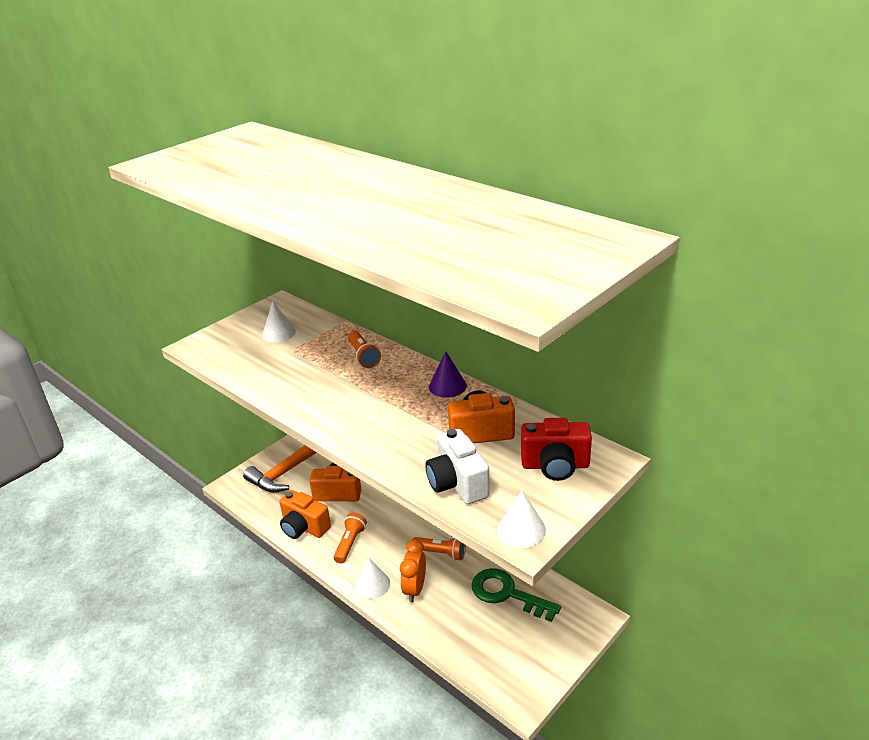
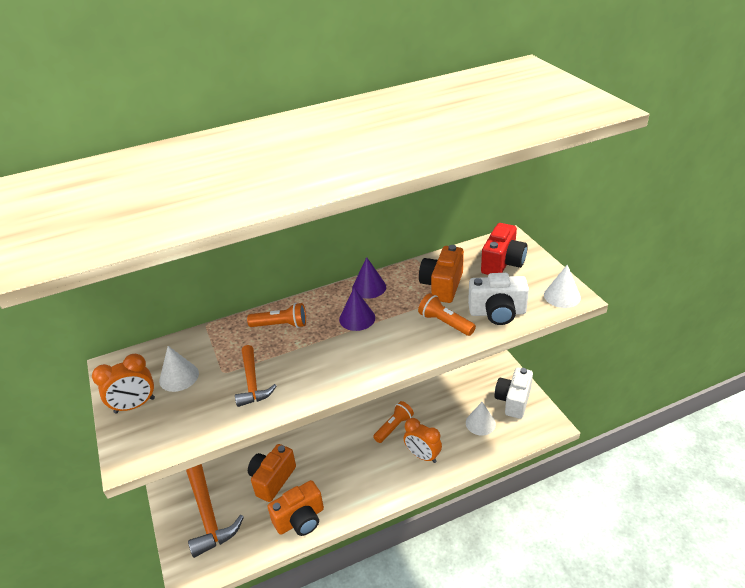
camera: 65 degrees left, 5 degrees up
orange flashlight [333,513,367,564] -> orange flashlight moved to [418,293,476,336]
white cone [355,558,390,599] -> white cone moved to [466,402,496,435]
green key [472,568,561,622] -> none
none -> orange clock [92,354,155,414]
none -> orange hammer [235,345,276,407]
none -> purple cone [339,288,375,331]
none -> white camera [495,368,533,419]

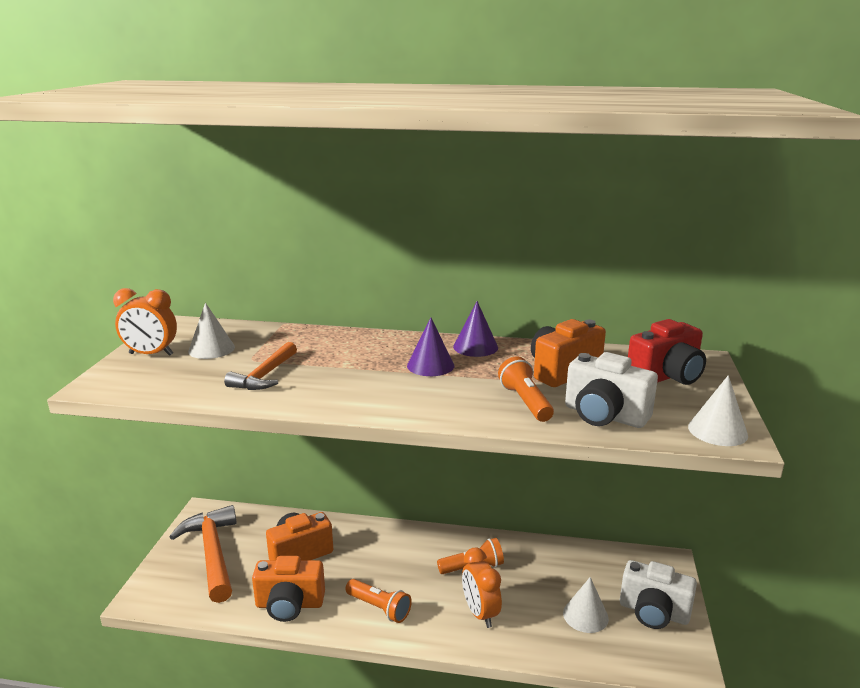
camera: 30 degrees right, 15 degrees down
orange hammer [186,464,244,558] -> orange hammer turned 150 degrees clockwise [169,505,237,603]
orange flashlight [247,303,306,328] -> orange flashlight moved to [345,579,412,623]
white camera [495,368,533,419] -> white camera turned 120 degrees counterclockwise [620,560,697,629]

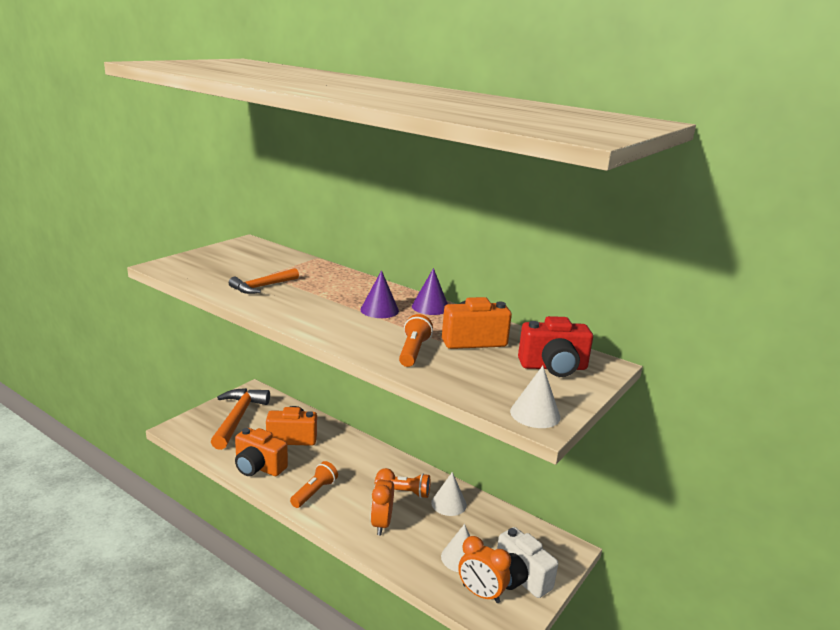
camera: 25 degrees right, 0 degrees up
orange clock [113,288,177,356] -> orange clock moved to [458,536,511,603]
white cone [188,303,235,359] -> white cone moved to [431,472,467,516]
orange flashlight [345,579,412,623] -> orange flashlight turned 120 degrees counterclockwise [290,461,338,508]
white camera [565,352,658,428] -> none

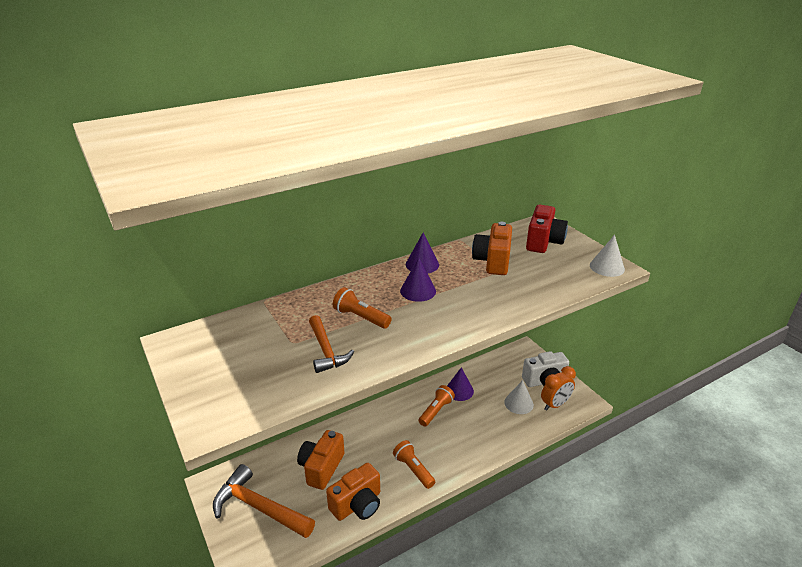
camera: 65 degrees left, 10 degrees up
orange clock [371,468,395,535] -> none
orange flashlight [399,314,433,367] -> orange flashlight moved to [333,287,391,329]
white cone [431,472,467,516] -> purple cone [447,367,474,401]

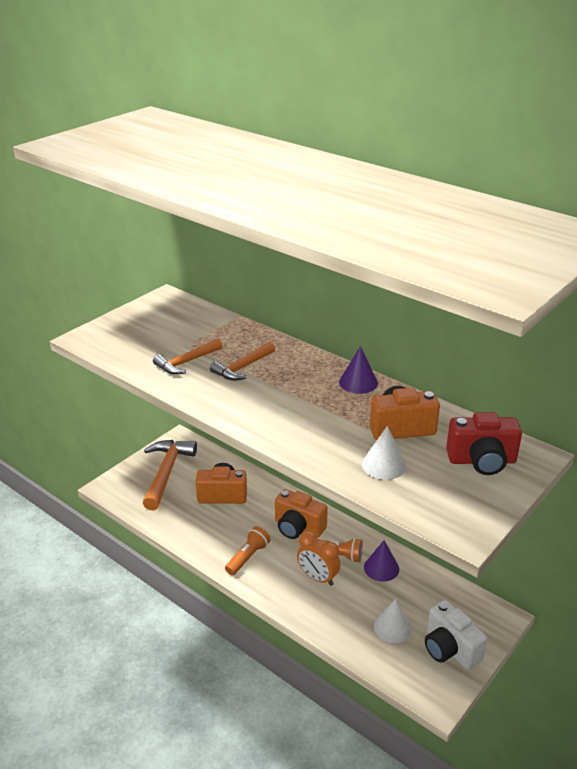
camera: 70 degrees right, 0 degrees up
orange camera [326,463,380,521] -> orange camera moved to [275,489,328,539]
orange flashlight [333,287,391,329] -> orange hammer [210,342,275,381]
purple cone [400,258,436,302] -> none
orange clock [541,366,576,411] -> orange clock moved to [297,531,341,586]
white cone [590,235,625,277] -> white cone moved to [362,426,406,480]

